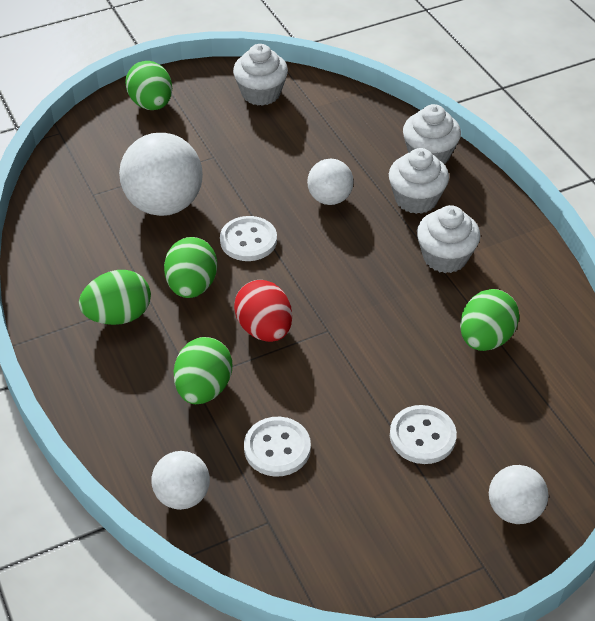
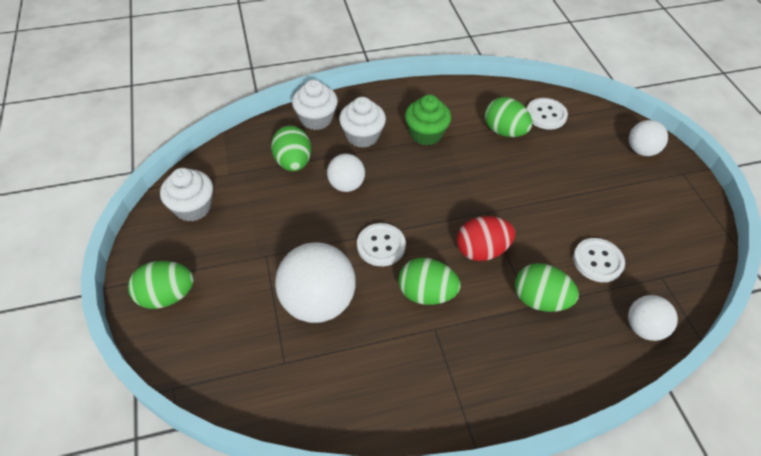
camera: 80 degrees left, 5 degrees up
green egg [79,270,151,325] -> green egg moved to [271,126,311,171]
white button [390,405,457,464] -> white button moved to [527,98,568,130]
white cupcake [417,205,480,273] -> green cupcake [405,95,451,146]

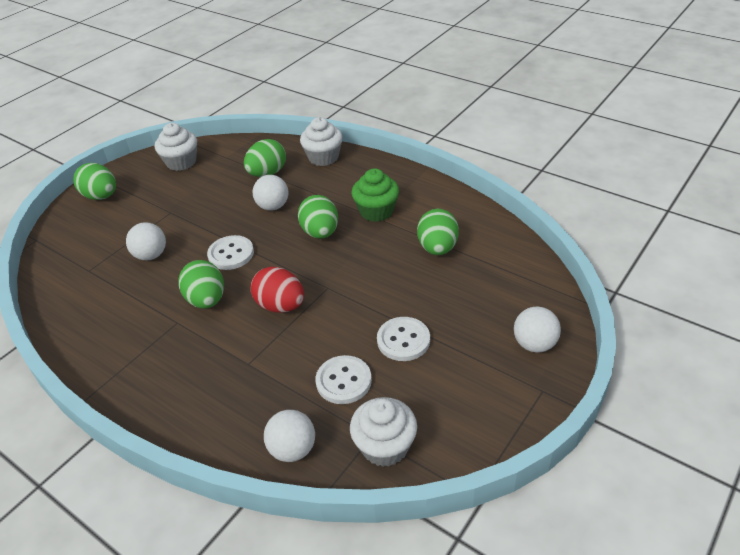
camera: 55 degrees right, 10 degrees down
white ball [275,242,356,323] -> white ball [126,222,166,261], size x0.57
white cupcake [339,97,386,148] -> white cupcake moved to [350,397,417,467]
green egg [515,263,579,312] -> green egg moved to [298,195,338,239]
white button [527,98,568,130] -> white button moved to [377,317,430,361]

